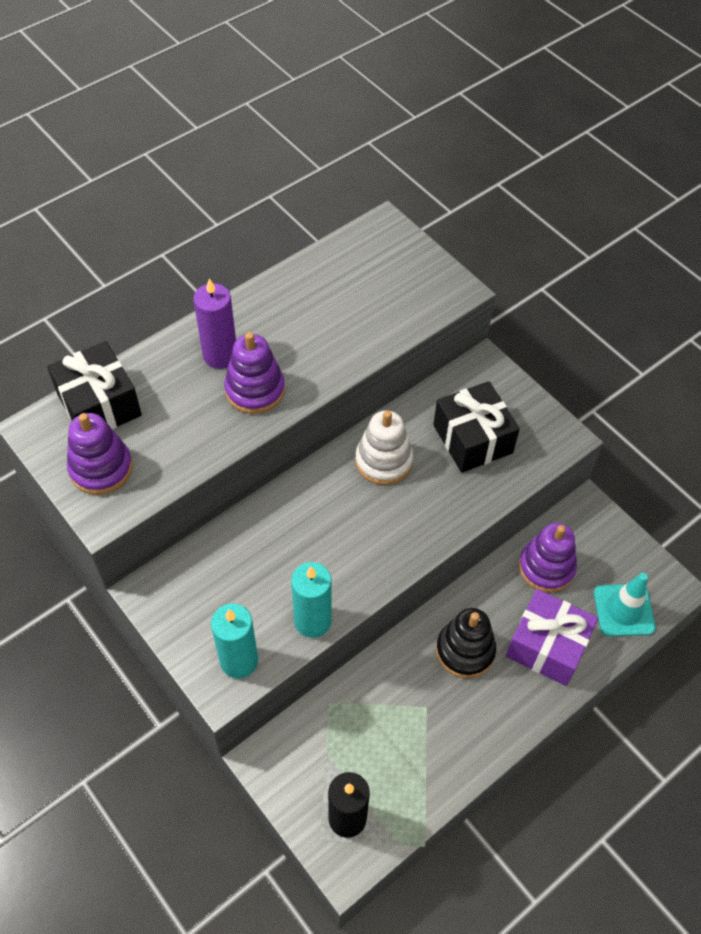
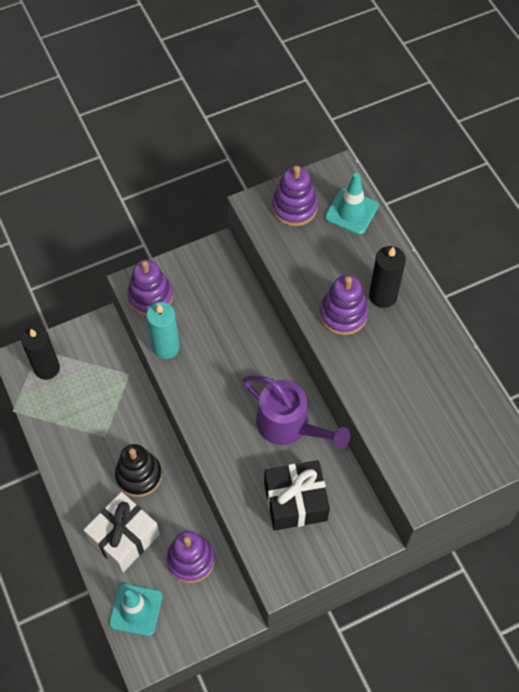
camera: 105 degrees right, 5 degrees up
black gift [47,341,142,430] -> turquoise traffic cone [325,173,378,235]
purple candle [194,278,236,369] -> black candle [369,246,406,308]
turquoise candle [211,604,258,678] -> purple stacking toy [127,260,173,316]
white stacking toy [355,410,413,485] -> purple watering can [242,376,350,449]
purple gift [506,589,598,686] -> white gift [84,492,160,572]

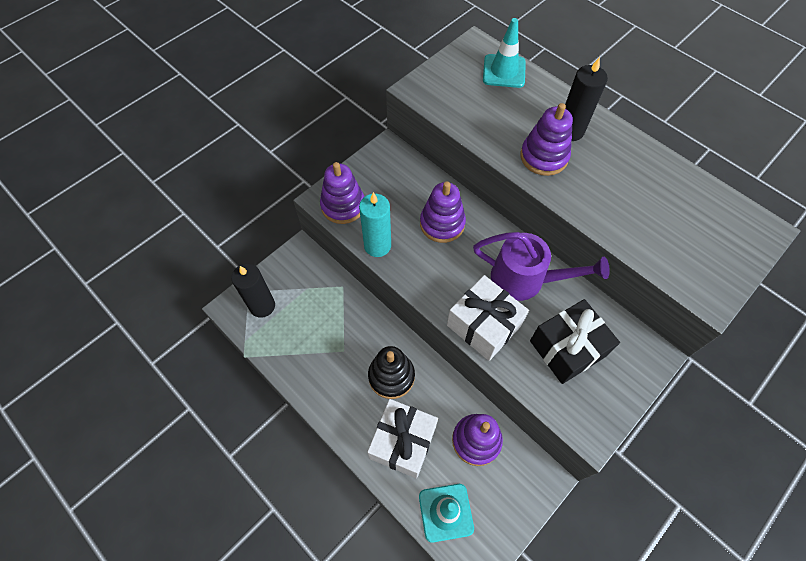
camera: 20 degrees left, 0 degrees up
purple stacking toy [272,166,318,226] -> purple stacking toy moved to [420,181,466,243]
none -> white gift [447,275,529,361]

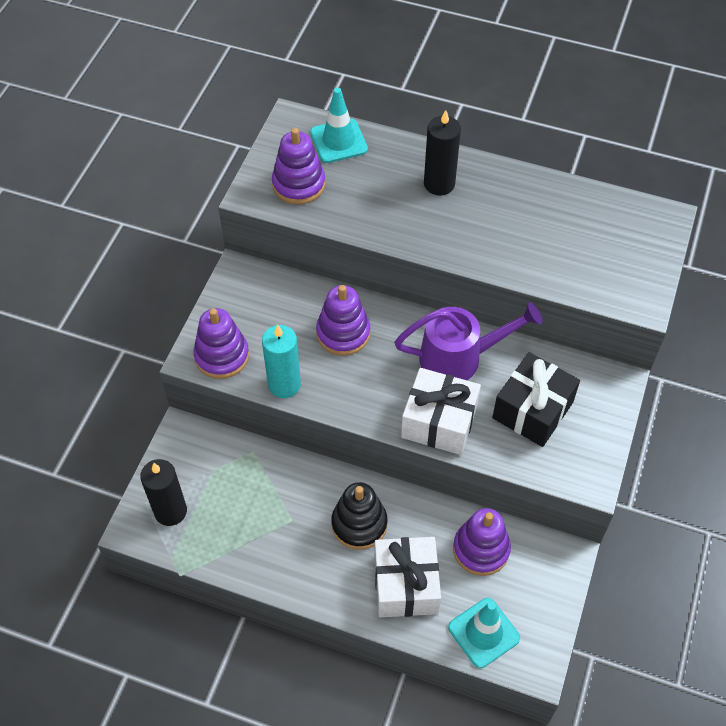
camera: 25 degrees left, 5 degrees down
purple stacking toy [520,103,573,176] -> purple stacking toy moved to [272,128,325,205]

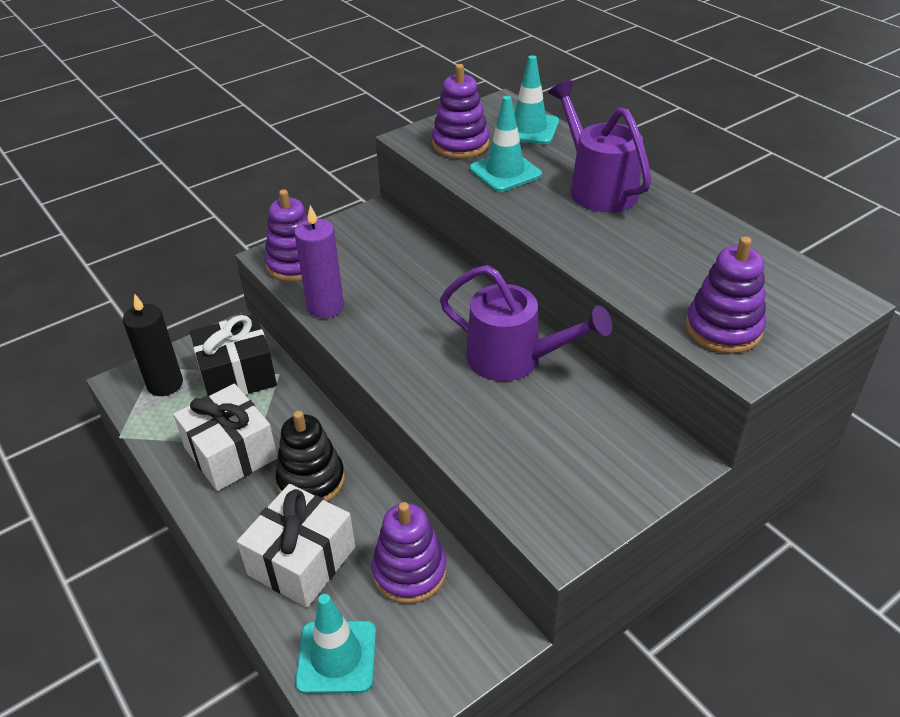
camera: 35 degrees right, 15 degrees down
turquoise candle [262,325,301,398] -> purple candle [294,205,344,318]
purple stacking toy [316,285,370,356] -> purple stacking toy moved to [686,236,766,354]
white gift [401,368,481,455] -> white gift moved to [173,384,278,491]
black candle [424,110,461,196] -> purple watering can [548,80,651,212]
black gift [492,352,580,447] -> black gift moved to [190,314,277,396]
none -> turquoise traffic cone [469,96,542,192]

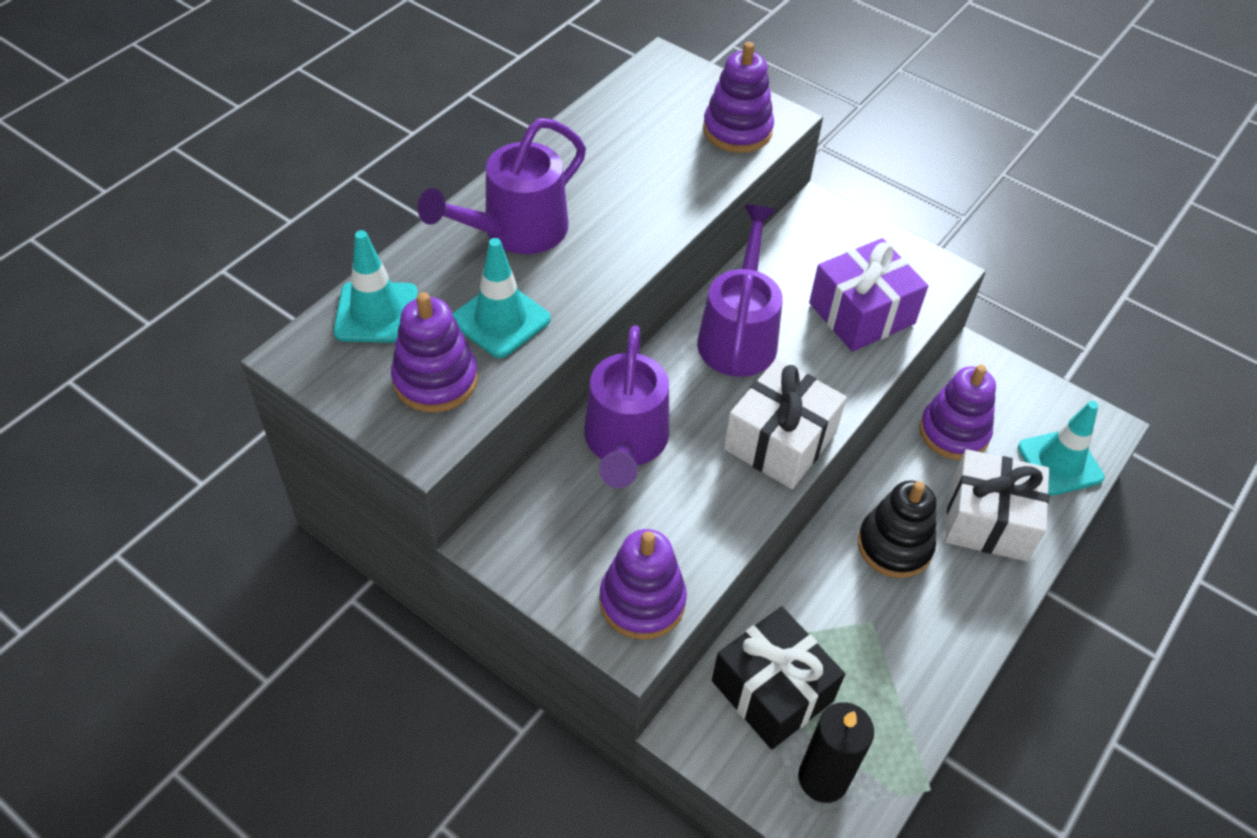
camera: 110 degrees left, 10 degrees up
white gift [173,384,278,491] -> white gift moved to [724,358,847,489]
purple candle [294,205,344,318] -> none
none -> purple watering can [584,325,669,488]
none -> purple gift [809,238,928,352]

